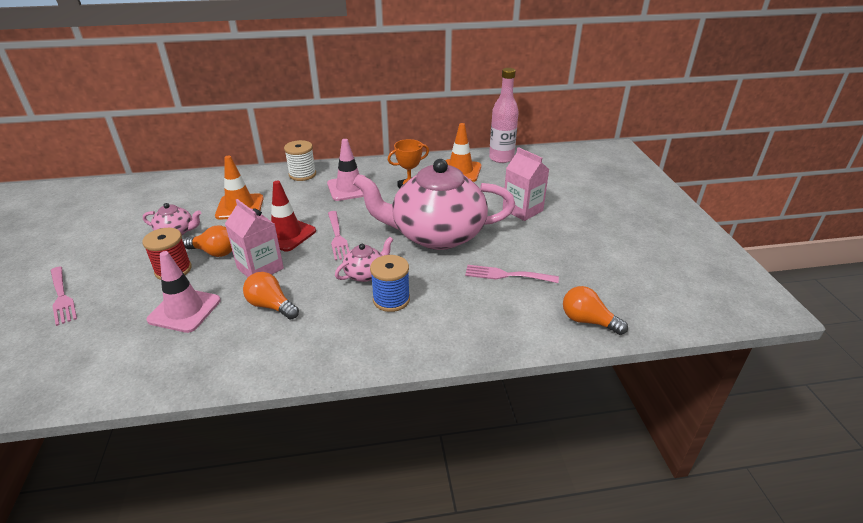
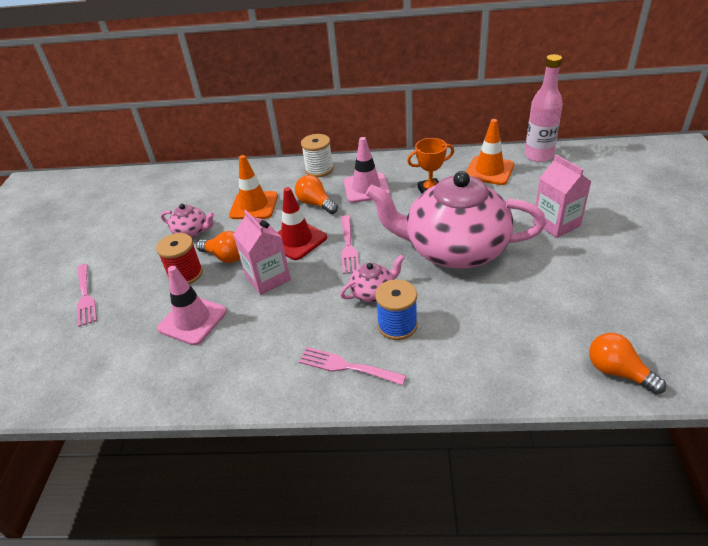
camera: 15 degrees right, 5 degrees up
orange light bulb [243,272,299,320] -> orange light bulb moved to [295,175,338,214]
pink fork [465,265,559,283] -> pink fork moved to [299,347,406,385]

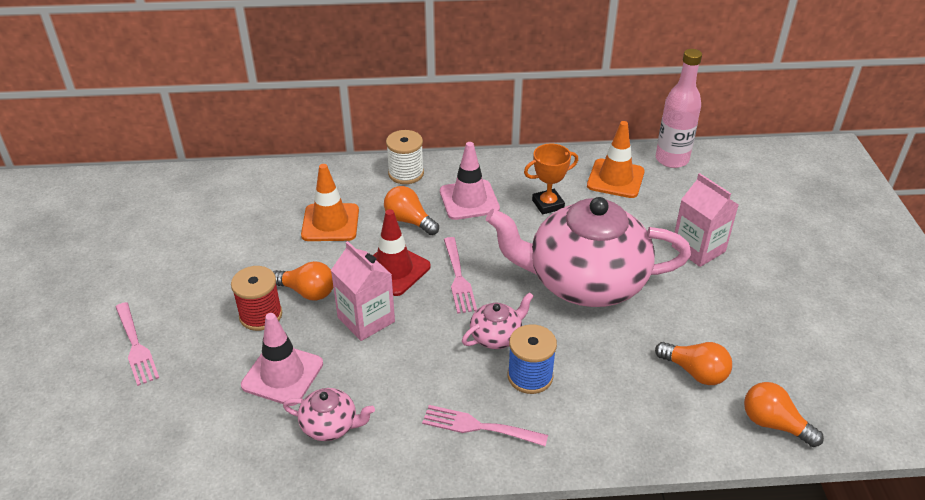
camera: 10 degrees left, 0 degrees up
pink teapot [161,204,215,238] -> pink teapot moved to [283,388,375,441]
none -> orange light bulb [655,342,732,385]

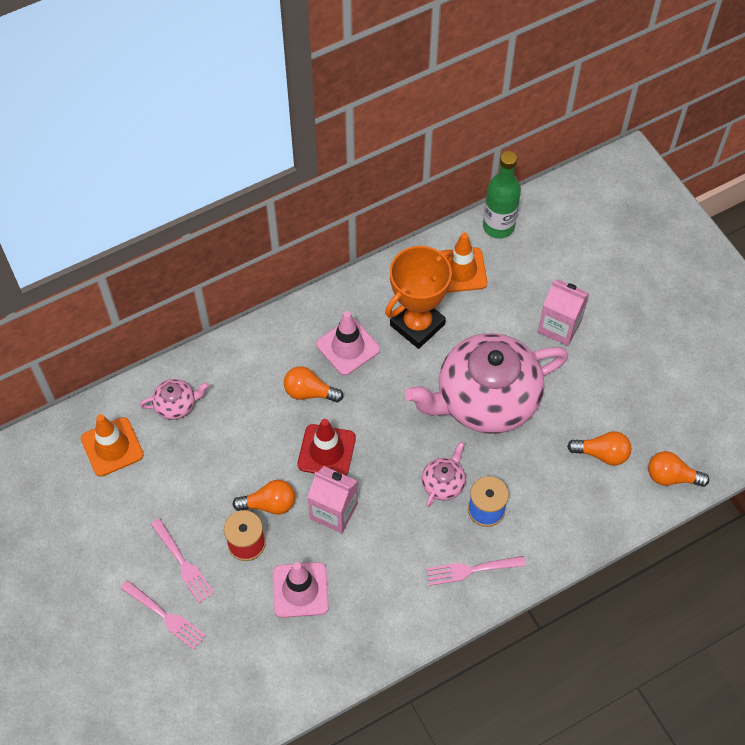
camera: 25 degrees left, 20 degrees up
pink teapot [283,388,375,441] -> pink teapot moved to [140,379,209,420]
orange traffic cone [301,164,359,241] -> orange traffic cone moved to [81,414,144,477]
white spool [386,130,424,184] -> none
pink fork [444,237,477,314] -> pink fork moved to [151,519,214,603]
orange trophy [524,144,578,215] -> orange trophy [385,246,454,349], size x1.74
pink bottle [656,49,702,168] -> green bottle [483,151,521,238]

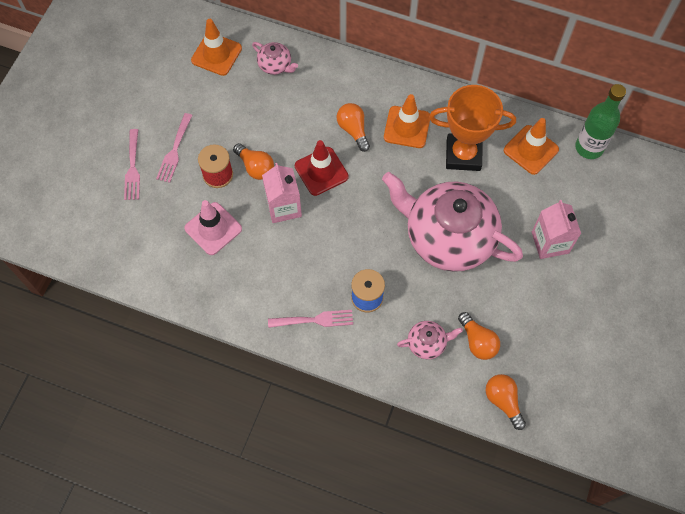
camera: 50 degrees right, 5 degrees up
pink traffic cone [316,311,380,375] -> orange traffic cone [384,94,430,148]
pink teapot [422,442,466,507] -> pink teapot moved to [397,321,463,359]
pink fork [426,556,526,586] -> pink fork turned 135 degrees clockwise [268,310,353,328]

